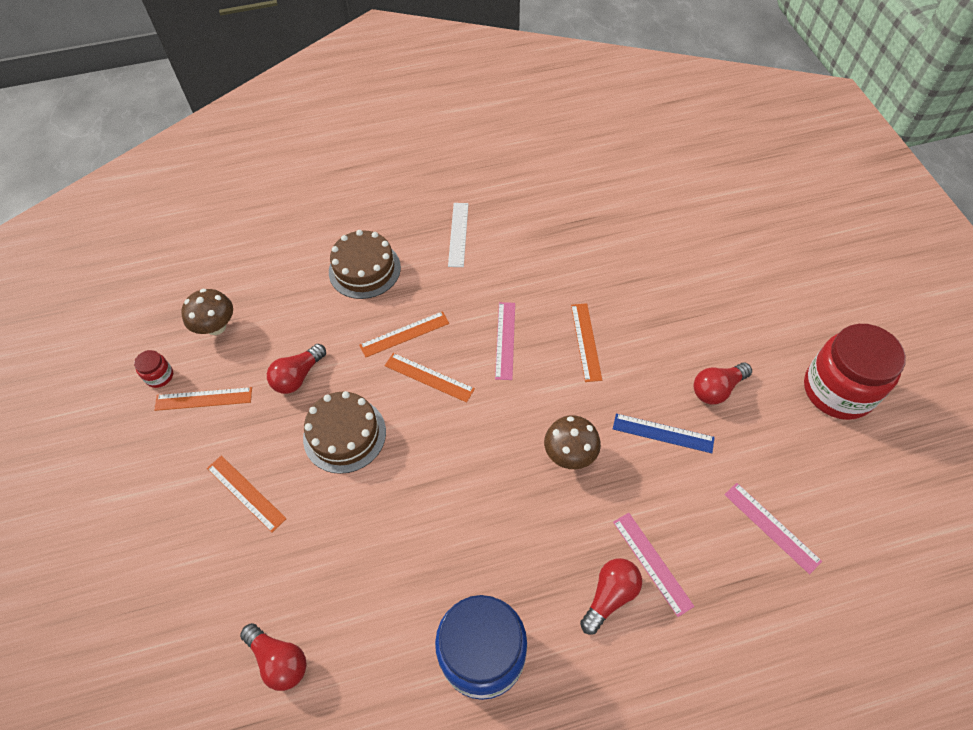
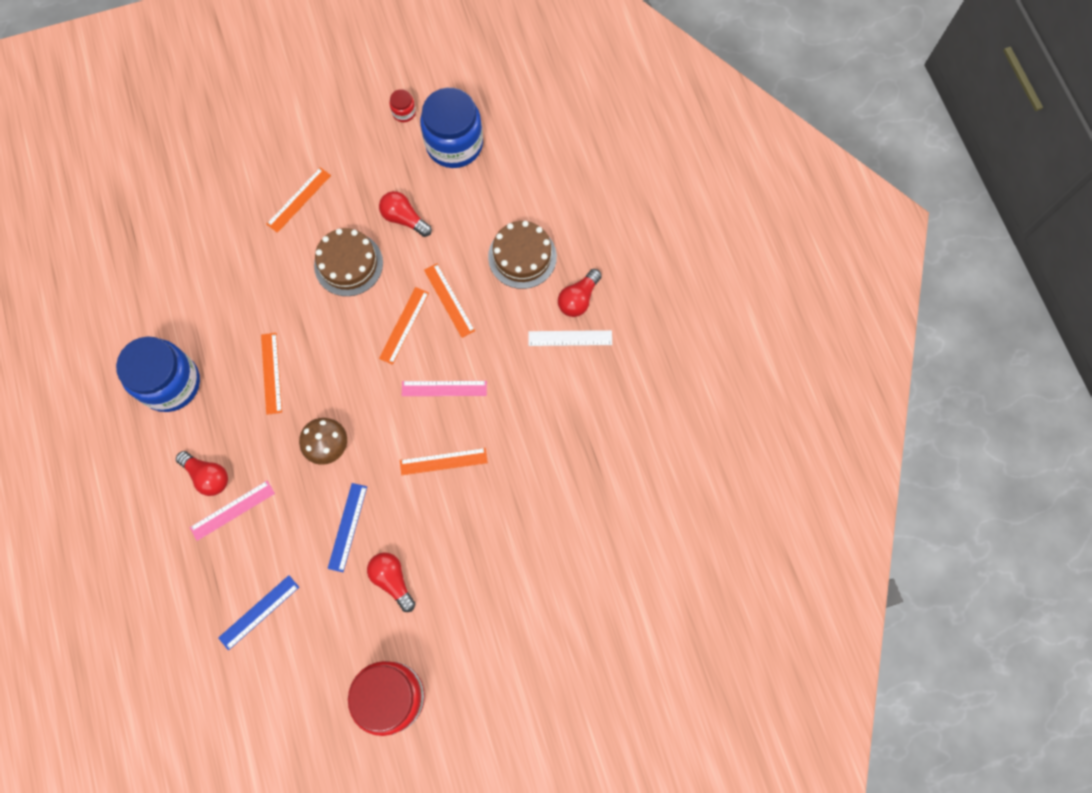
camera: 85 degrees right, 15 degrees up
orange ruler [154,387,252,411] -> orange ruler moved to [261,333,282,415]
brown mushroom [181,289,233,335] -> blue jar [420,88,483,168]
red light bulb [240,623,306,691] -> red light bulb moved to [558,269,602,317]
pink ruler [724,483,822,574] -> blue ruler [218,575,299,650]

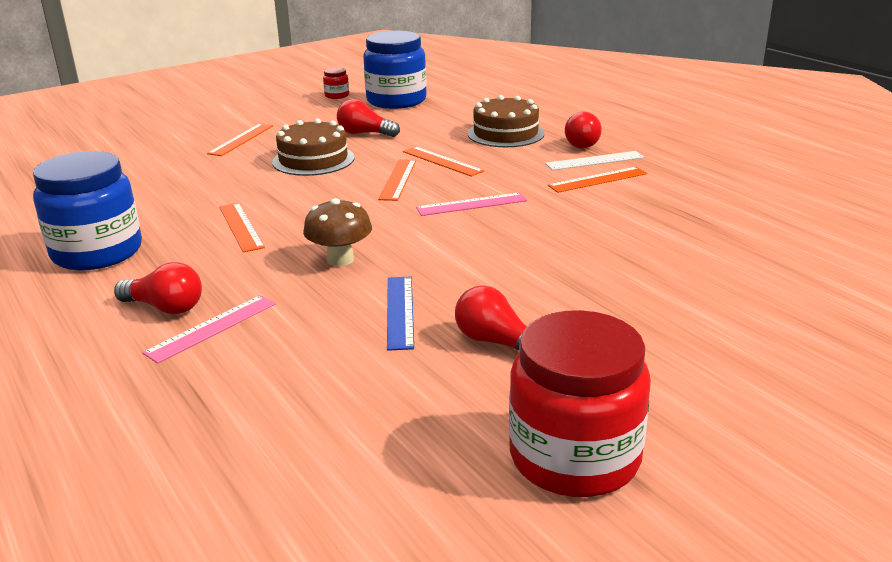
camera: 15 degrees left, 45 degrees down
blue ruler [218,575,299,650] -> none
orange ruler [400,448,488,475] -> orange ruler moved to [548,167,647,193]

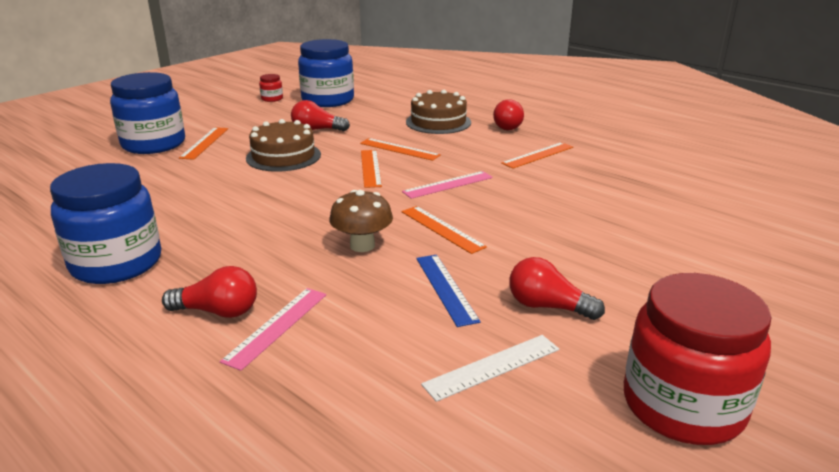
camera: 15 degrees left, 0 degrees up
orange ruler [219,203,265,252] -> orange ruler moved to [402,206,487,254]
white ruler [545,151,644,170] -> white ruler moved to [421,335,559,402]
none -> blue jar [110,72,185,154]

